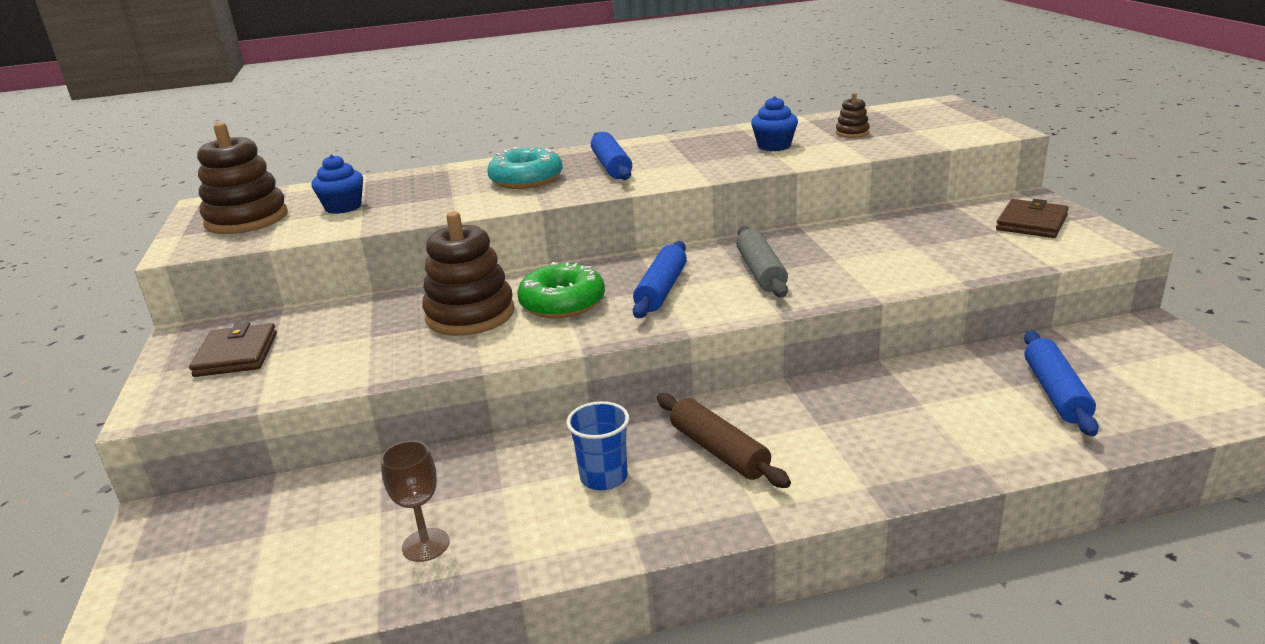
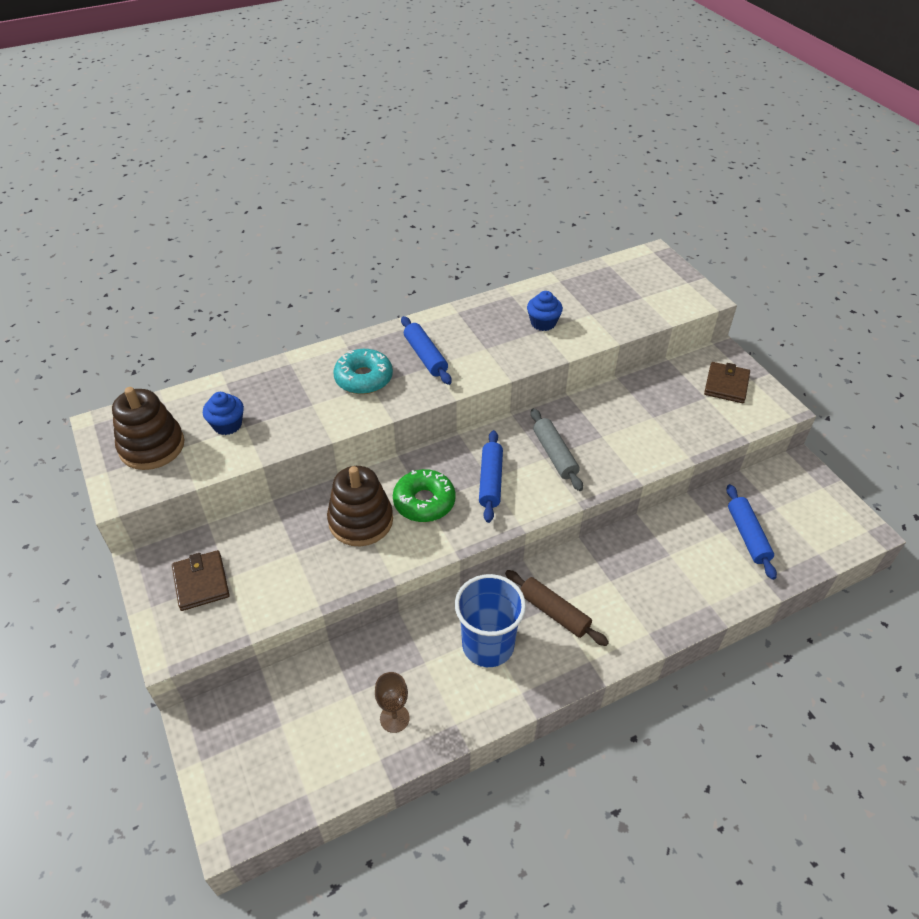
camera: 15 degrees left, 20 degrees up
blue cup [567,401,629,490] -> blue cup [455,574,526,667], size x1.70
brown stacking toy [836,93,870,138] -> none

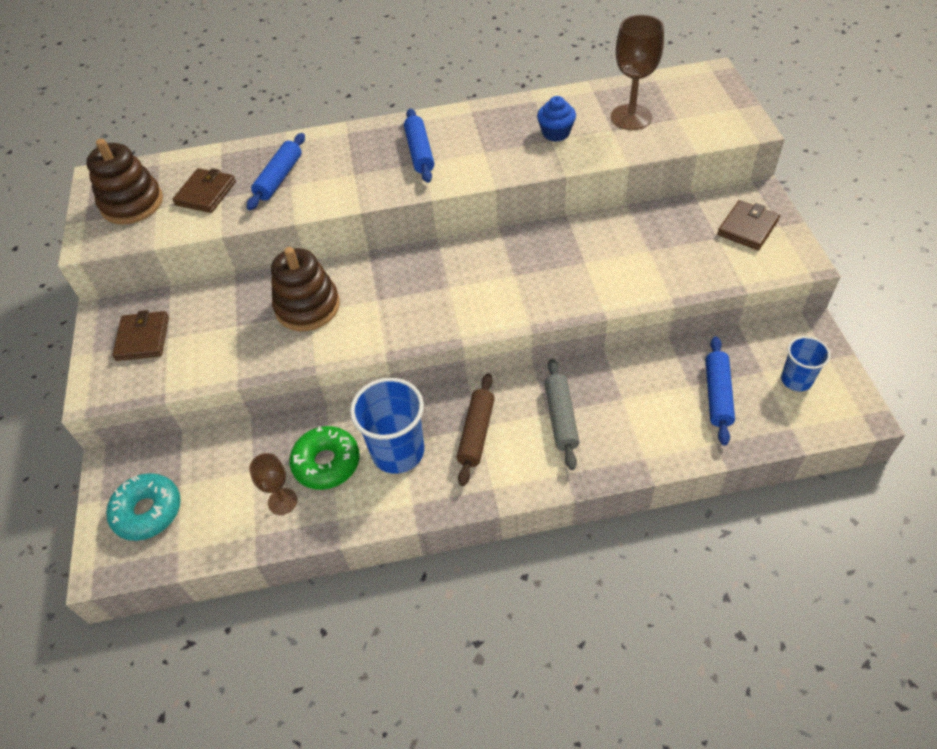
camera: 20 degrees right, 5 degrees up
blue cupcake [203,392,244,435] -> brown wallet [172,168,236,213]
turquoise donut [333,349,393,394] -> turquoise donut moved to [106,473,181,541]
green donut [393,469,456,522] -> green donut moved to [290,426,360,490]
blue rolling pin [479,430,503,523] -> blue rolling pin moved to [247,133,305,210]
brown rolling pin [505,570,609,646] -> brown rolling pin turned 45 degrees clockwise [456,373,495,486]
grey rolling pin [531,409,583,491] -> grey rolling pin moved to [545,359,580,470]
none -> brown goblet [611,15,664,130]
none -> blue cup [781,336,830,391]

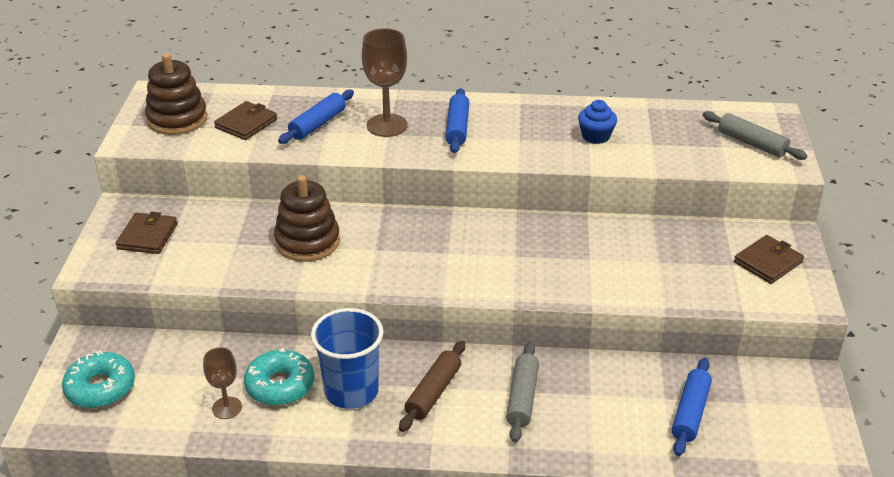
camera: 10 degrees right, 15 degrees down
green donut [290,426,360,490] -> turquoise donut [244,348,314,406]
brown goblet [611,15,664,130] -> brown goblet moved to [362,28,408,137]
blue cup [781,336,830,391] -> none
none -> grey rolling pin [703,111,808,160]

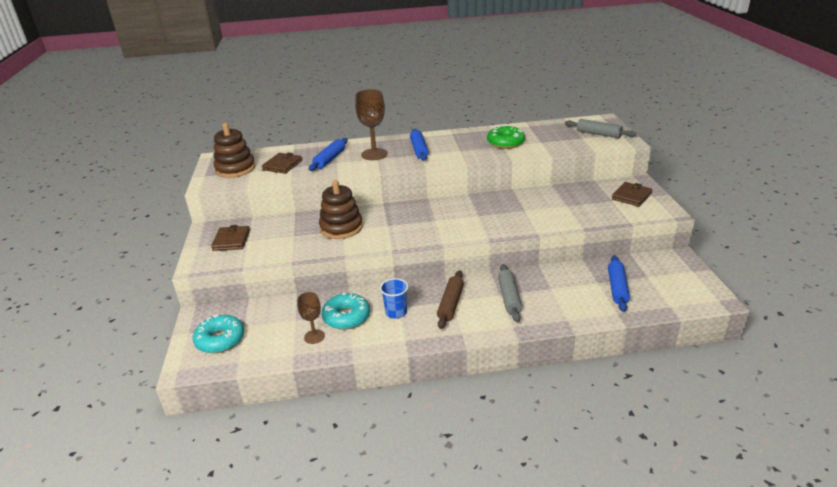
camera: 10 degrees left, 5 degrees down
blue cup [311,308,383,409] -> blue cup [380,278,408,319], size x0.59
blue cupcake [578,100,617,144] -> green donut [487,125,525,149]

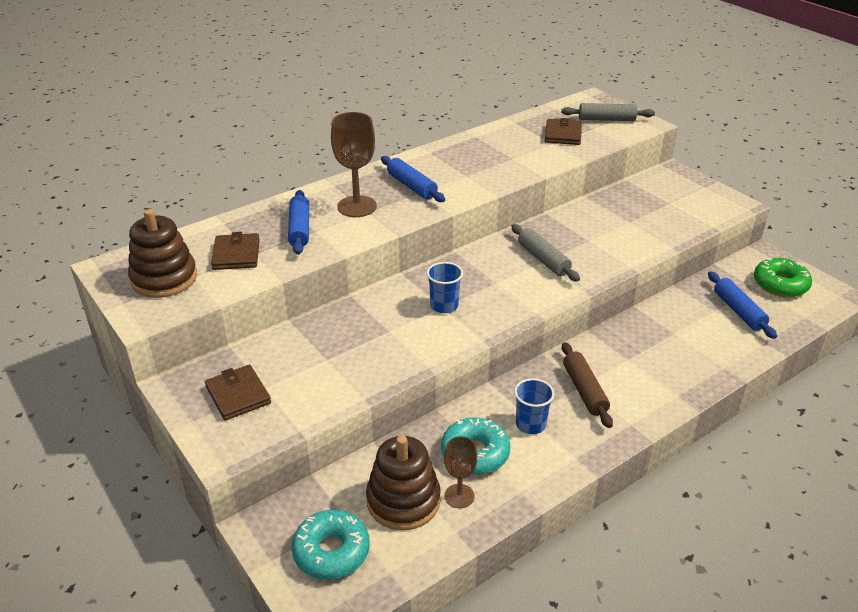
camera: 30 degrees left, 5 degrees up
brown stacking toy [319,180,363,239] -> brown stacking toy moved to [366,435,441,530]
green donut [487,125,525,149] -> green donut moved to [754,258,812,297]
grey rolling pin [498,264,522,322] -> grey rolling pin moved to [511,224,580,282]
brown wallet [612,182,652,207] -> brown wallet moved to [545,118,582,145]
none -> blue cup [426,262,463,313]

